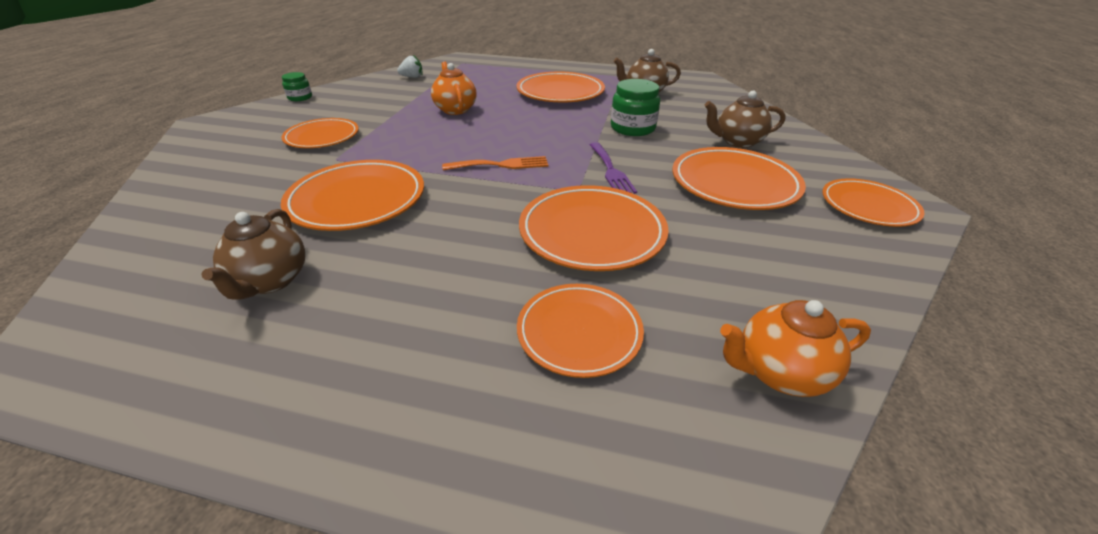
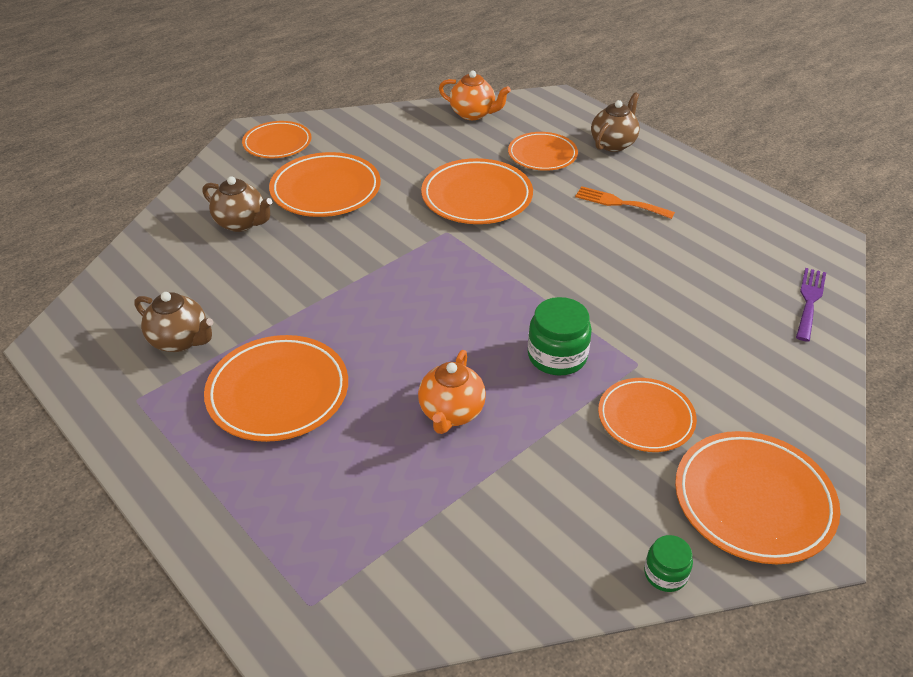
camera: 145 degrees left, 5 degrees up
brown teapot [201,209,305,300] -> brown teapot moved to [591,92,640,152]
orange plate [281,160,424,231] -> orange plate moved to [675,431,840,564]
white strawberry [397,55,422,78] -> none
orange fork [442,156,548,170] -> orange fork moved to [575,186,675,219]
purple fork [590,142,637,194] -> purple fork moved to [796,268,826,342]
green jar [611,79,660,136] -> green jar moved to [528,297,592,375]

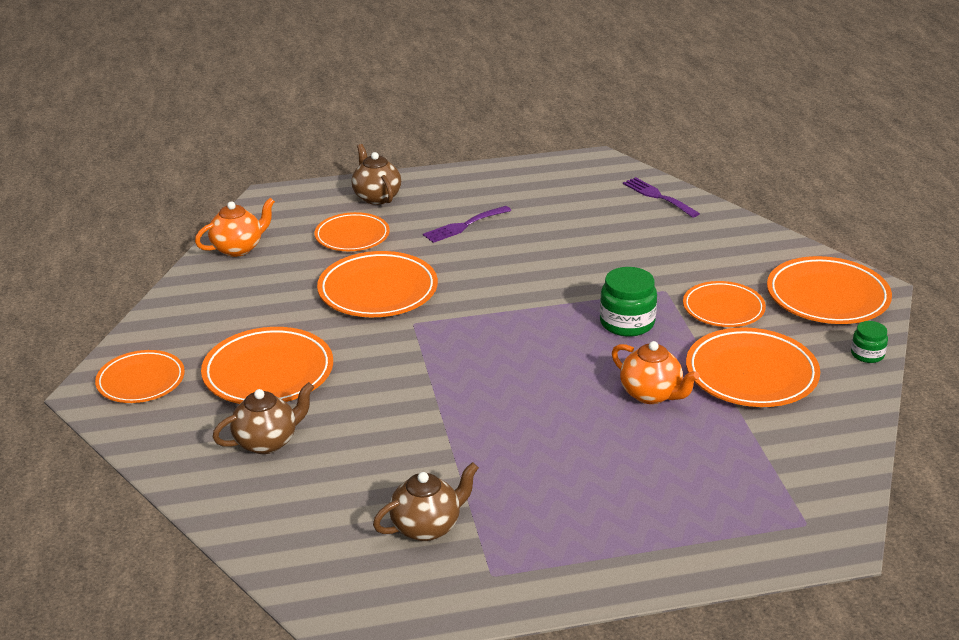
camera: 60 degrees left, 10 degrees down
orange plate [204,335,348,442] -> orange plate moved to [686,327,820,407]
orange fork [575,186,675,219] -> purple fork [423,206,511,243]

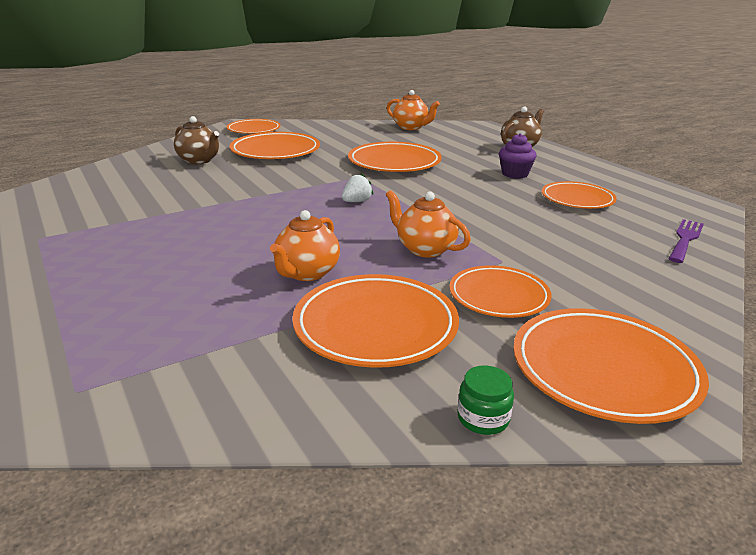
camera: 70 degrees right, 5 degrees down
orange plate [314,212,389,251] -> orange plate moved to [542,181,617,209]
brown teapot [373,462,479,541] -> none
purple fork [423,206,511,243] -> purple cupcake [499,133,537,178]
green jar [600,267,657,337] -> orange teapot [386,190,471,257]
none -> white strawberry [342,173,373,202]

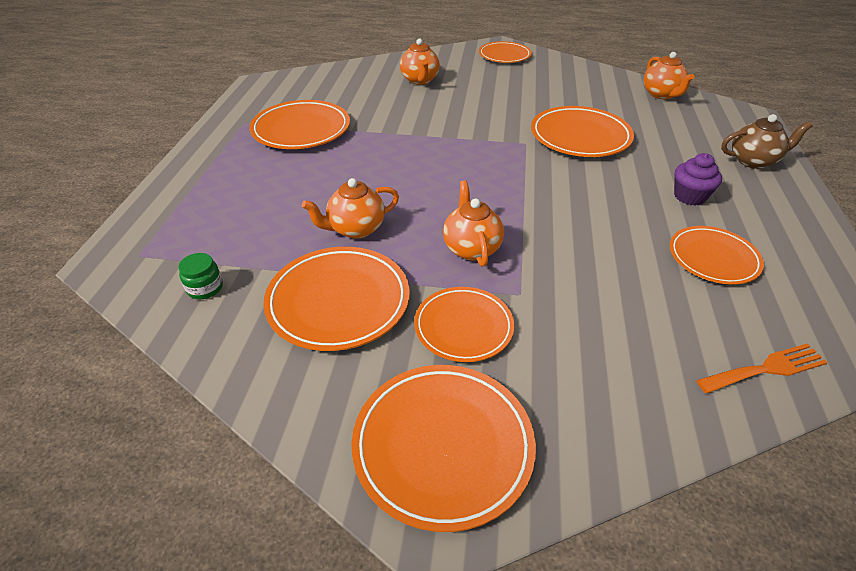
camera: 40 degrees right, 15 degrees up
brown teapot [174,116,219,164] -> orange teapot [400,38,440,85]
orange plate [229,132,320,159] -> orange plate moved to [250,100,350,149]
white strawberry [342,173,373,202] -> none
green jar [457,365,514,435] -> green jar moved to [179,253,223,299]
purple fork [669,219,704,263] -> orange fork [696,343,828,393]

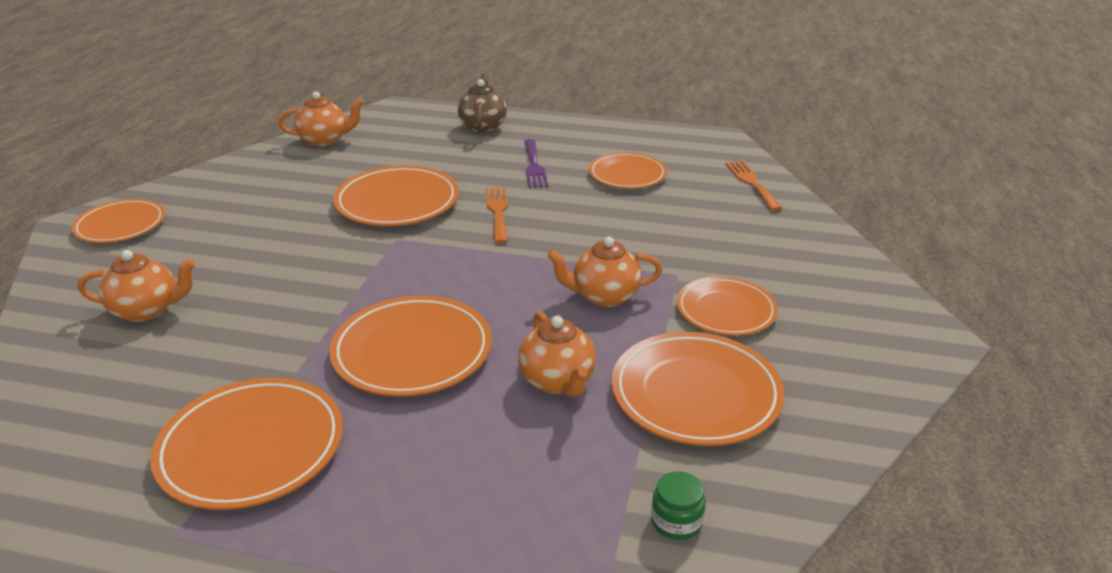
camera: 85 degrees left, 10 degrees down
orange plate [351,365,536,532] -> orange plate moved to [329,296,492,397]
purple cupcake [674,153,722,206] -> purple fork [524,139,548,188]
none -> orange fork [486,187,508,244]

